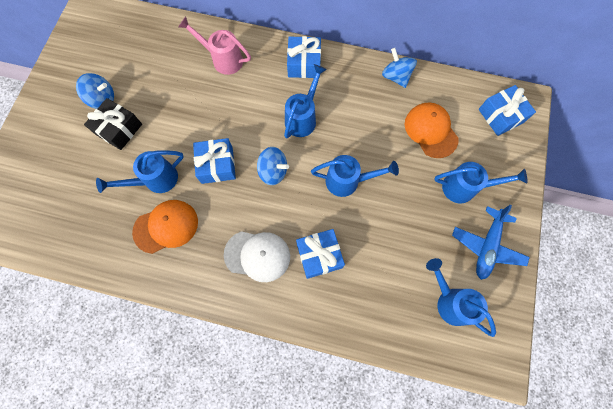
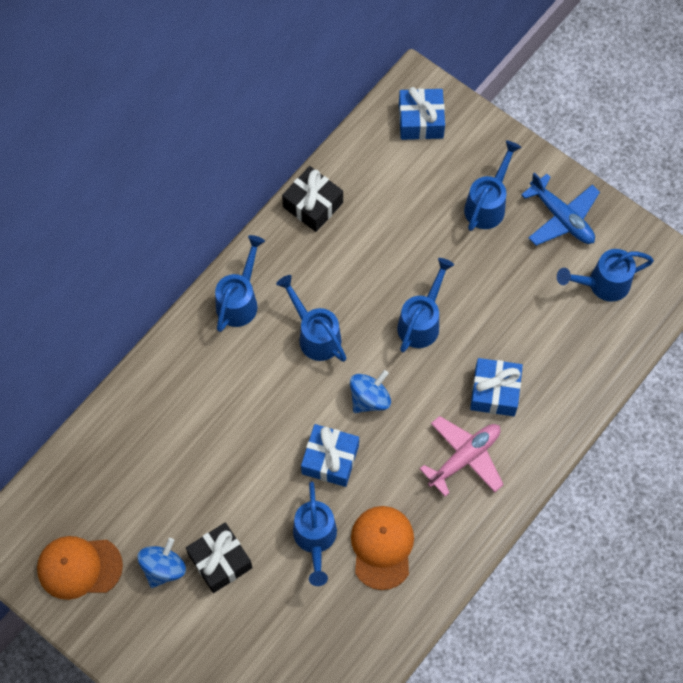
camera: 65 degrees left, 5 degrees down
pink watering can [178,16,251,75] -> none
white cap [224,231,290,282] -> pink plane [420,416,504,497]
blue gift [287,36,321,78] -> blue watering can [215,235,265,332]
blue spinning top [382,48,417,88] -> black gift [282,166,343,232]
orange cap [405,102,459,158] -> orange cap moved to [37,536,123,600]

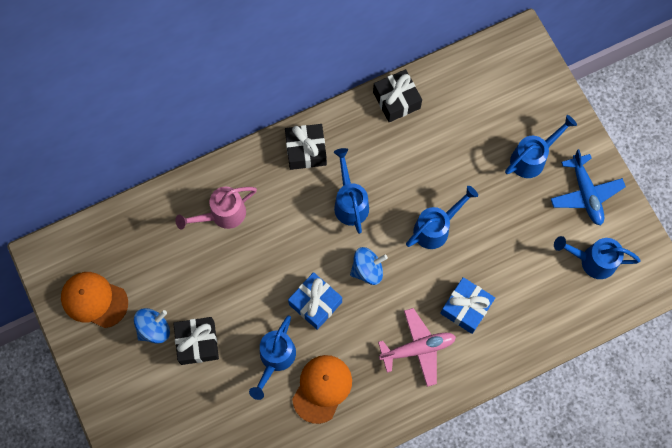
camera: 25 degrees right, 5 degrees up
blue watering can [215,235,265,332] -> black gift [285,124,327,170]
blue gift [399,87,445,140] -> none
none -> pink watering can [175,187,257,229]

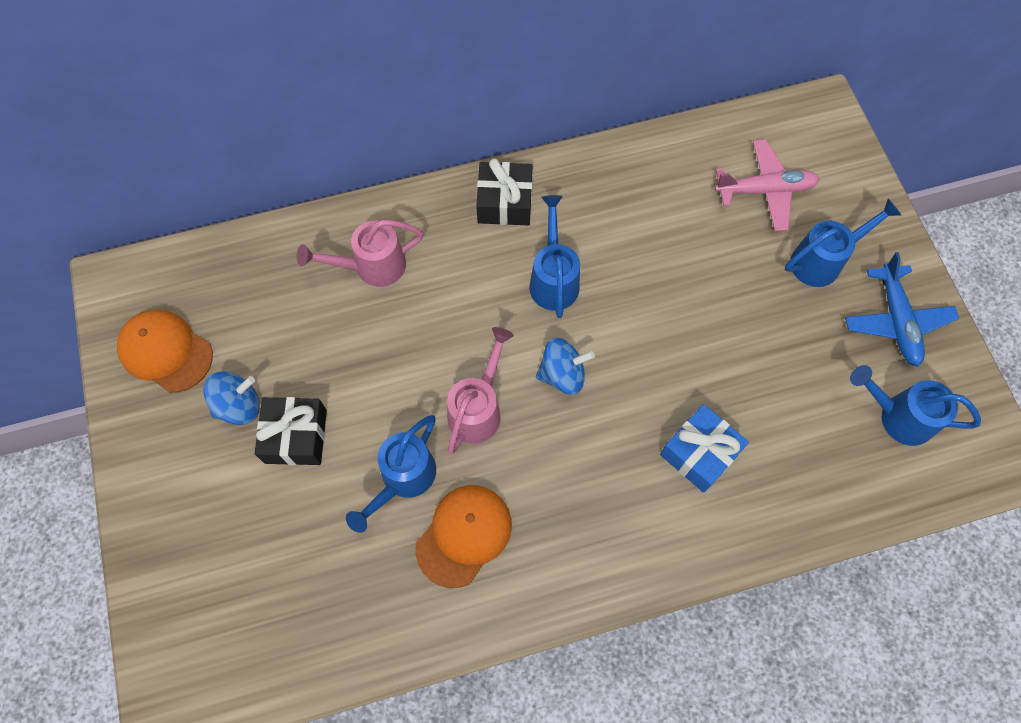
camera: 10 degrees right, 5 degrees down
blue gift [288,272,342,330] -> pink watering can [447,327,514,454]
black gift [373,69,422,122] -> none
pink plane [378,308,456,387] -> pink plane moved to [714,140,820,231]
blue watering can [406,186,478,249] -> none

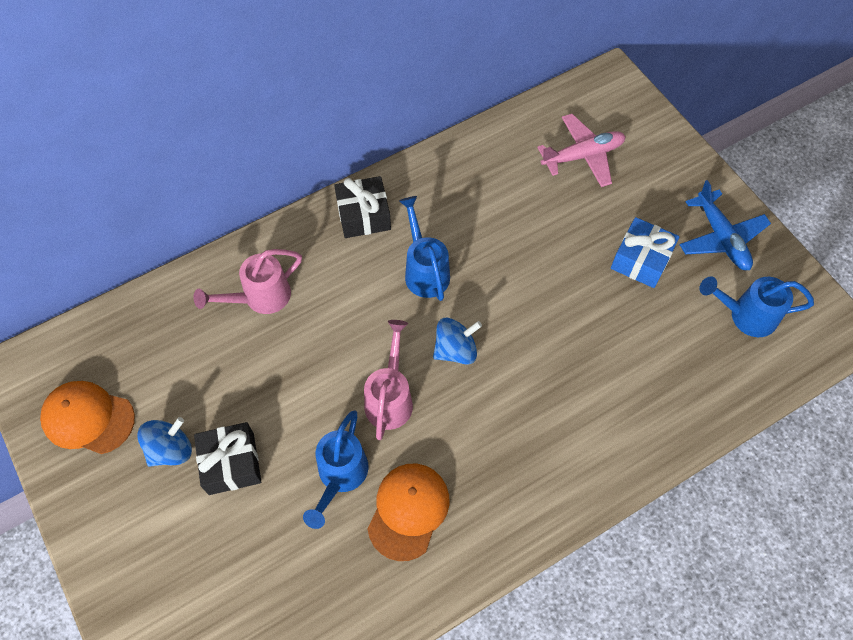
camera: 15 degrees left, 5 degrees down
blue gift [660,404,749,493] -> blue gift moved to [611,217,680,288]
blue watering can [785,199,901,287] -> none

